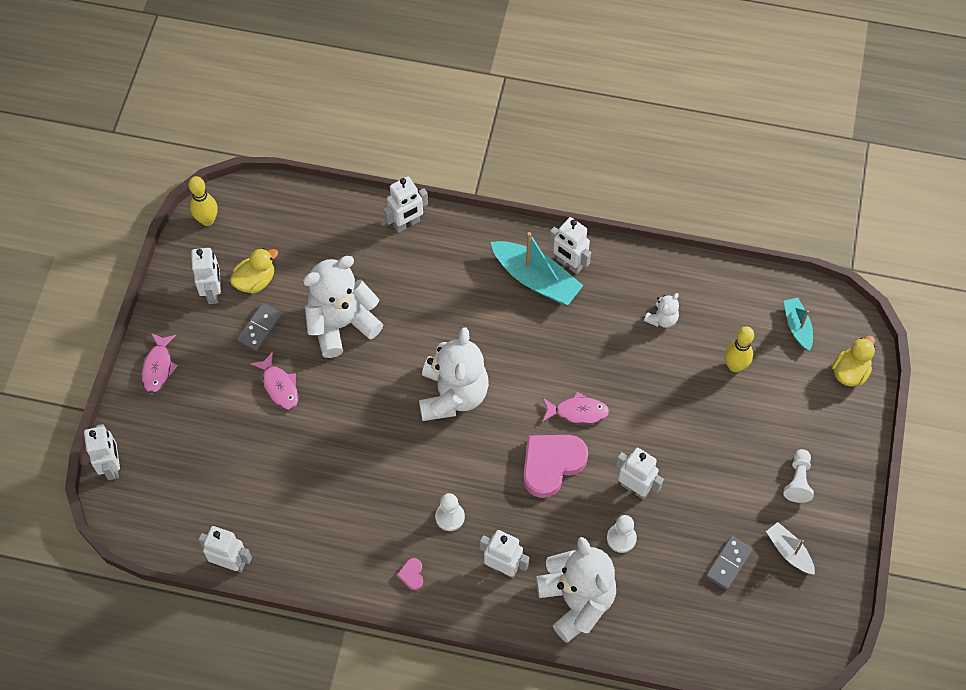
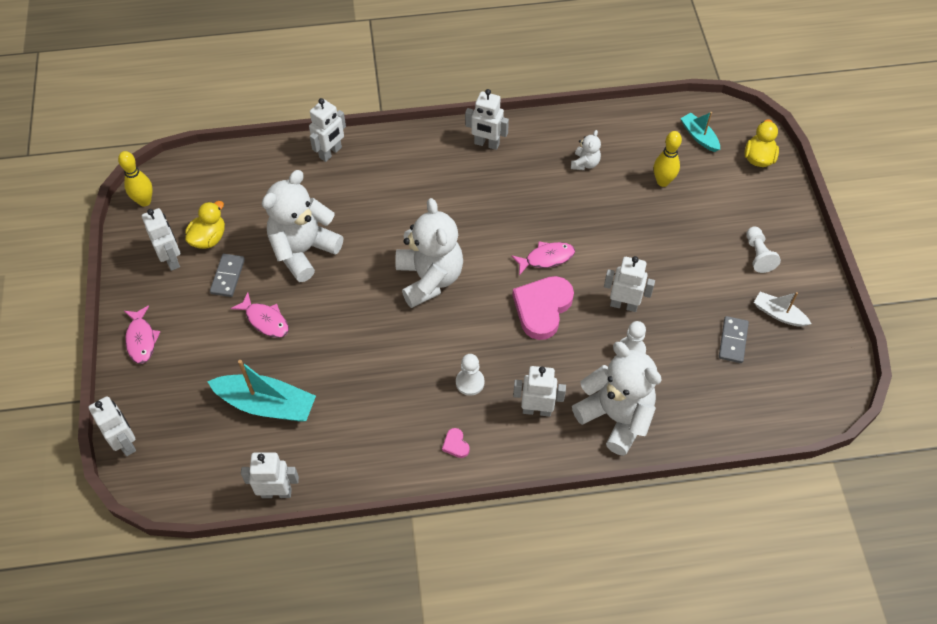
camera: 20 degrees left, 5 degrees down
turquoise boat [491,232,583,305] -> turquoise boat moved to [207,360,316,422]

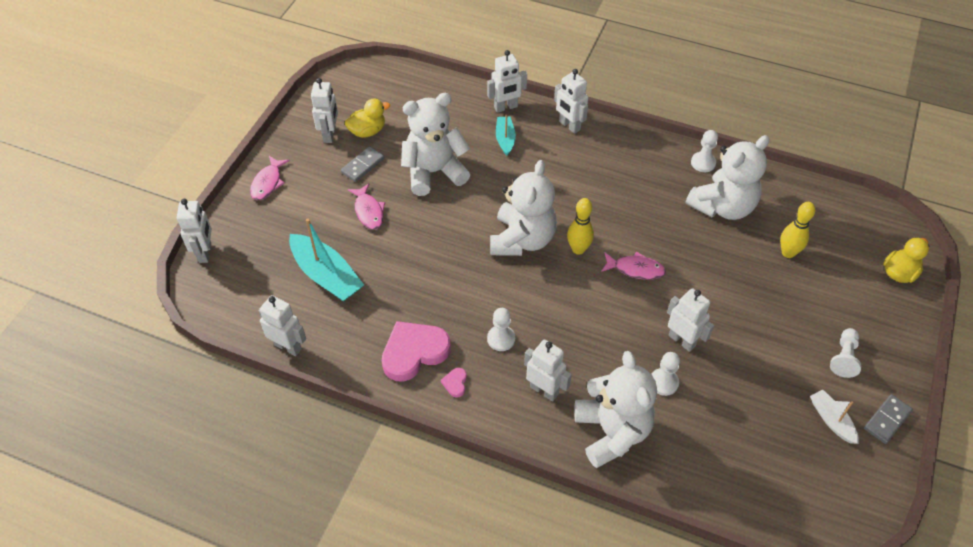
camera: 30 degrees right, 5 degrees down
yellow bowling pin [118,151,153,207] -> yellow bowling pin moved to [567,198,594,255]
white robot [465,89,509,150] -> white robot moved to [554,69,588,134]
pink heart [512,276,574,340] -> pink heart moved to [382,321,451,382]
white teddy bear [571,130,601,170] -> white teddy bear [686,135,769,220], size x2.22
turquoise boat [681,112,720,152] -> turquoise boat moved to [496,114,516,156]
grey domino [719,316,749,363] -> grey domino moved to [864,394,913,444]
none -> white pawn [691,130,718,172]

